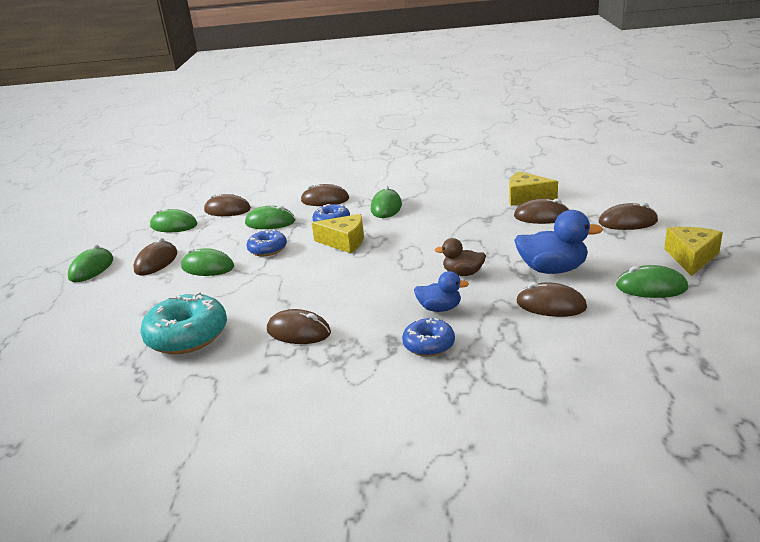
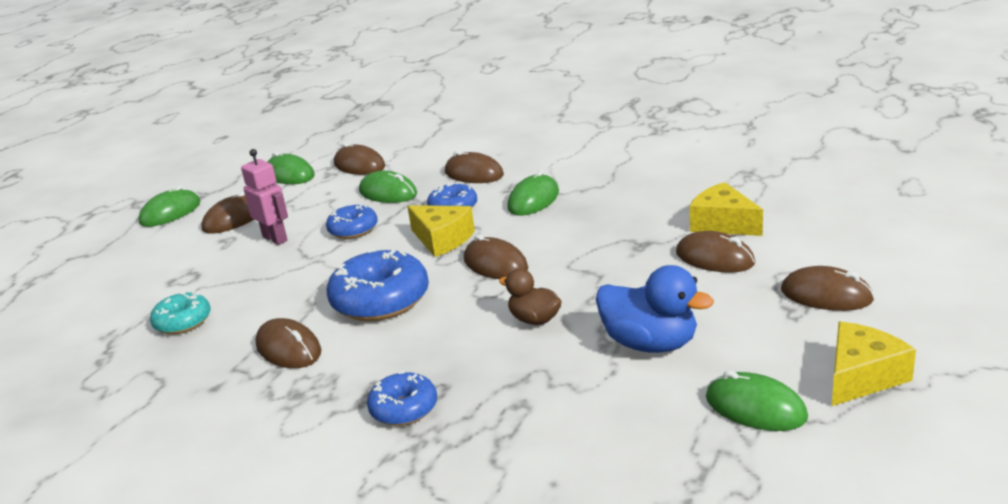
camera: 25 degrees right, 0 degrees up
turquoise donut [140,292,227,354] -> turquoise donut [150,292,211,334], size x0.58
green mouse [181,248,234,276] -> pink robot [241,149,288,245]
blue duck [414,271,469,312] -> none
brown mouse [517,282,587,317] -> brown mouse moved to [464,234,528,279]
none -> blue donut [327,249,429,321]

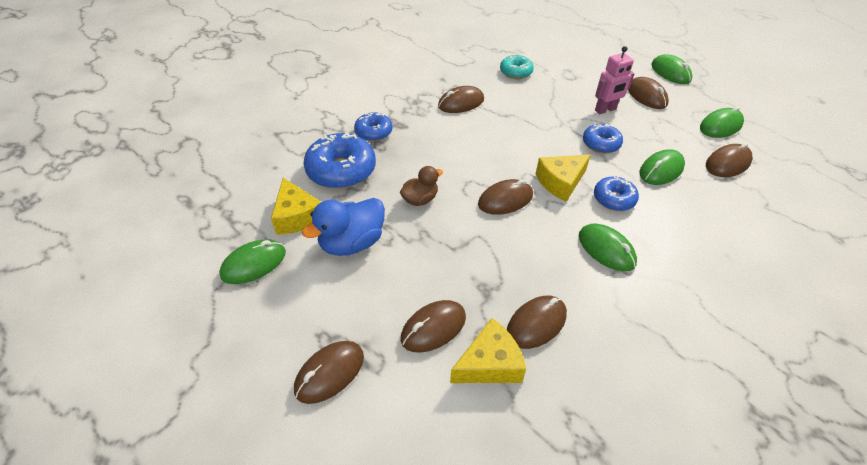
camera: 105 degrees right, 20 degrees up
blue donut [327,249,429,321] -> blue donut moved to [303,133,376,189]
brown mouse [445,151,504,183] -> brown mouse moved to [507,296,567,349]
yellow cheese [832,321,916,406] -> yellow cheese moved to [271,178,321,235]

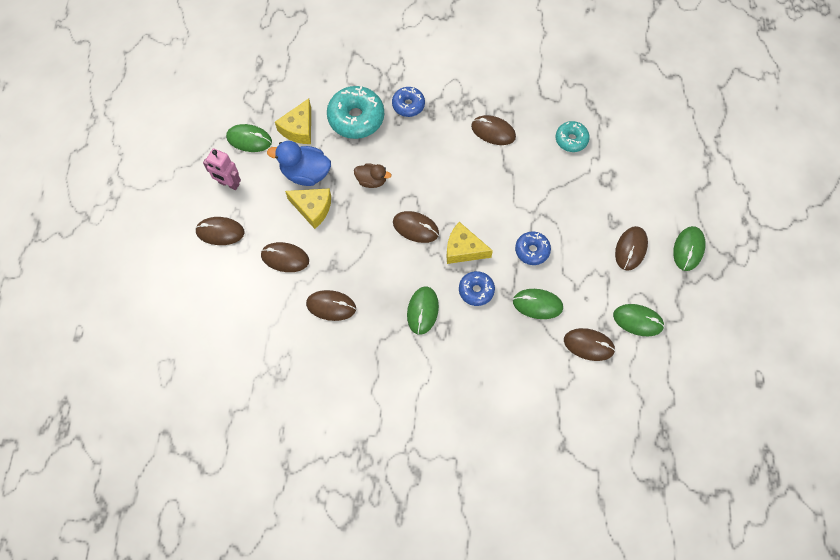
camera: 50 degrees right, 20 degrees up
blue donut [303,133,376,189] -> turquoise donut [327,86,384,139]
yellow cheese [450,318,526,383] -> yellow cheese moved to [285,188,331,229]
pink robot [595,46,635,114] -> pink robot moved to [203,148,241,190]

